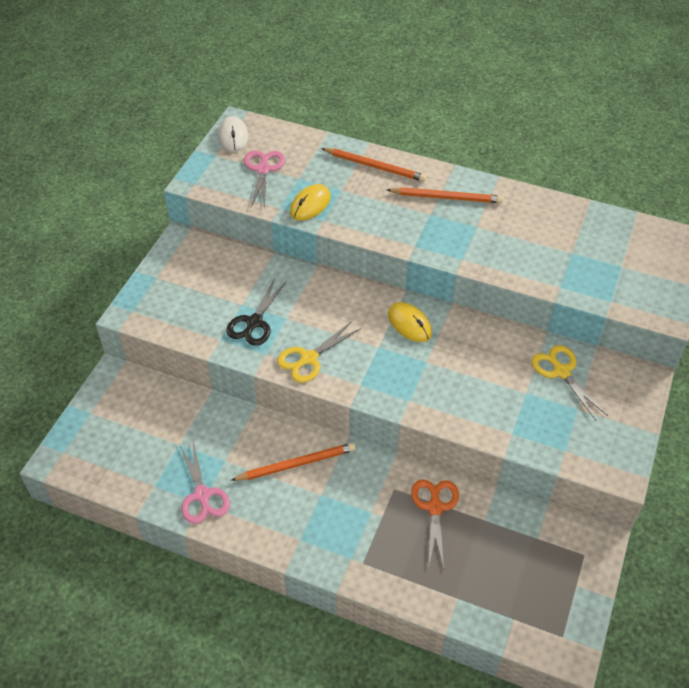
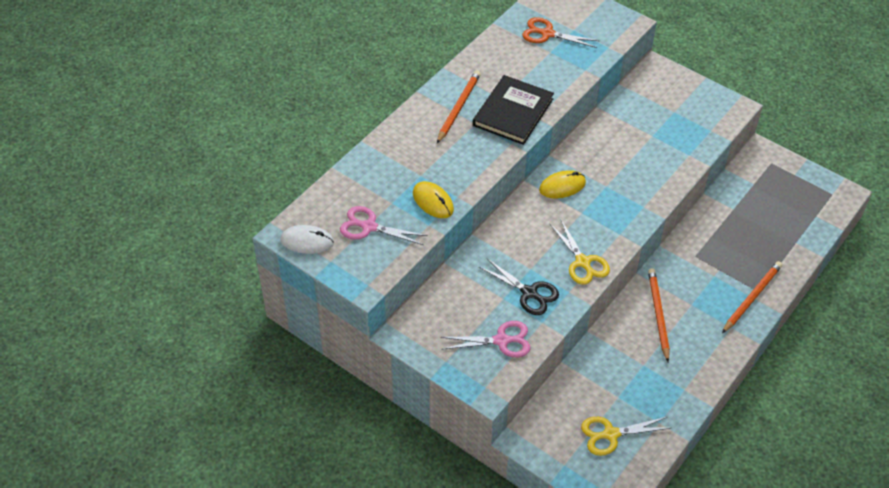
camera: 75 degrees left, 0 degrees up
pink scissors [179,441,230,524] -> pink scissors moved to [441,321,531,358]
orange pencil [321,148,427,182] -> orange pencil moved to [722,261,782,333]
orange scissors [411,479,459,569] -> orange scissors moved to [522,17,599,48]
yellow scissors [531,345,608,420] -> yellow scissors moved to [581,417,670,456]
none -> black book [473,75,554,145]

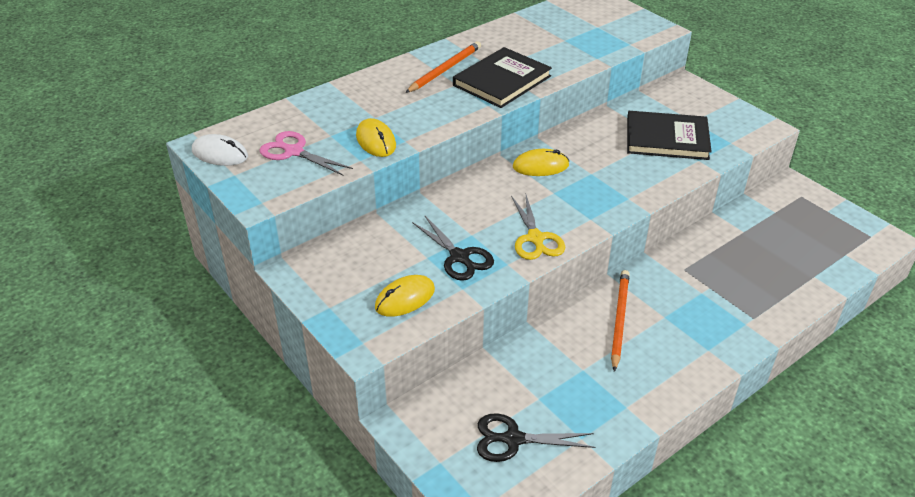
camera: 15 degrees right, 10 degrees down
pink scissors [441,321,531,358] -> yellow mouse [375,275,435,317]
orange scissors [522,17,599,48] -> none
yellow scissors [581,417,670,456] -> black scissors [477,413,595,462]
orange pencil [722,261,782,333] -> none
none -> black book [627,111,712,160]

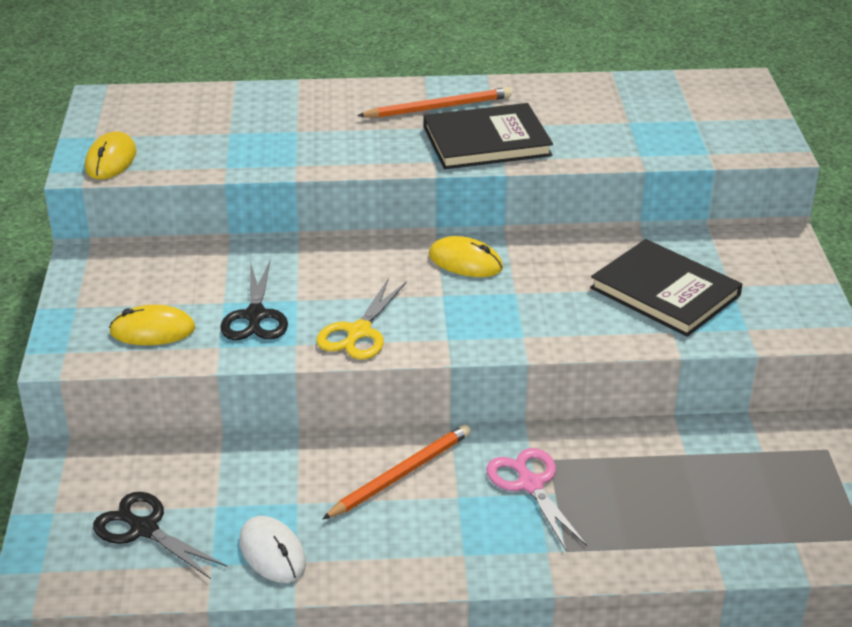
camera: 35 degrees right, 5 degrees down
white mouse [192,134,248,166] -> white mouse moved to [239,516,306,583]
pink scissors [260,131,353,175] -> pink scissors moved to [486,448,587,550]
yellow mouse [356,118,396,157] -> yellow mouse moved to [85,131,136,179]

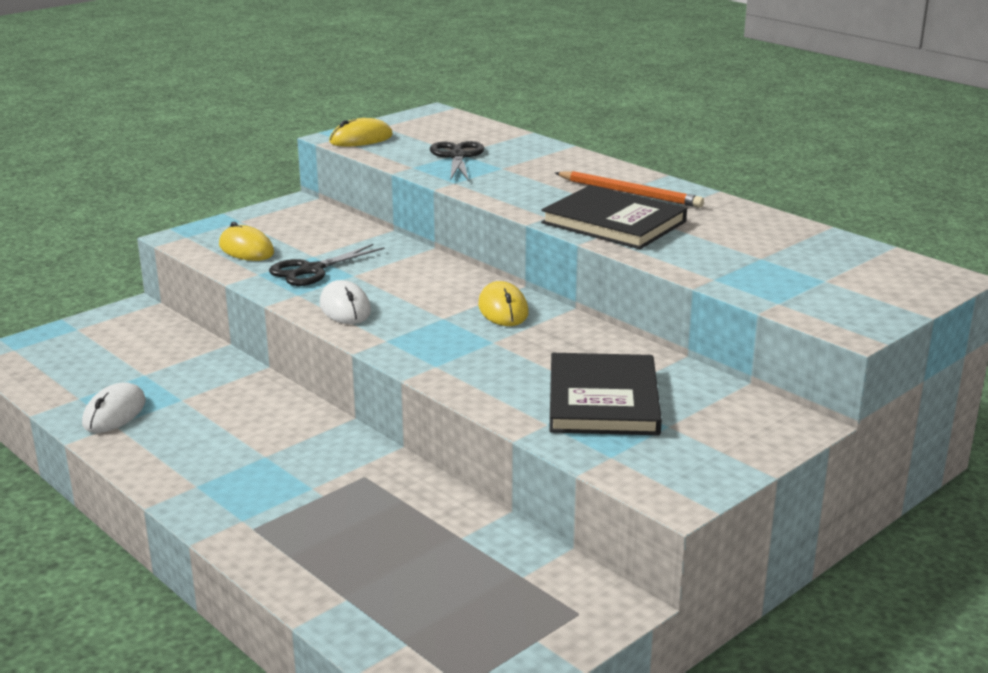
camera: 50 degrees right, 10 degrees down
black scissors [93,492,227,579] -> black scissors moved to [430,141,485,181]
yellow scissors [316,278,407,359] -> white mouse [320,280,371,324]
orange pencil [322,424,471,520] -> none
pink scissors [486,448,587,550] -> none

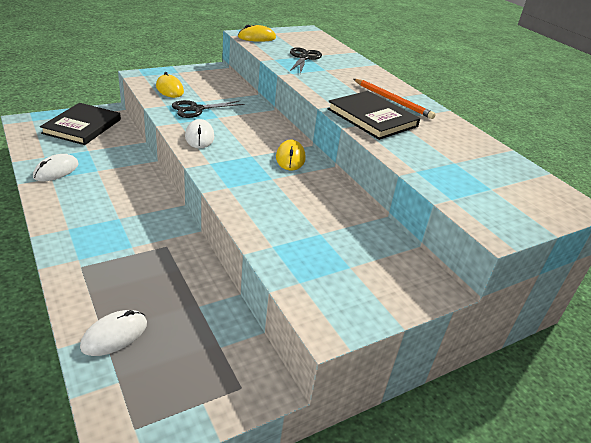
camera: 10 degrees right, 10 degrees up
black book [549,353,662,435] -> black book moved to [40,103,121,145]
none -> white mouse [80,310,147,356]

